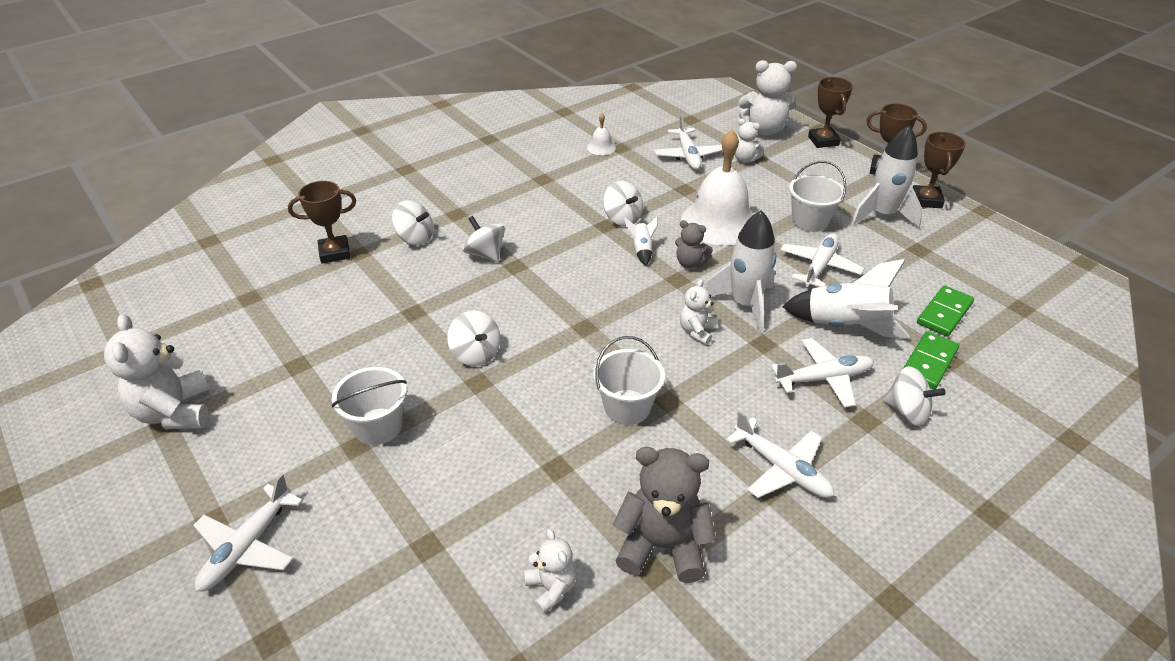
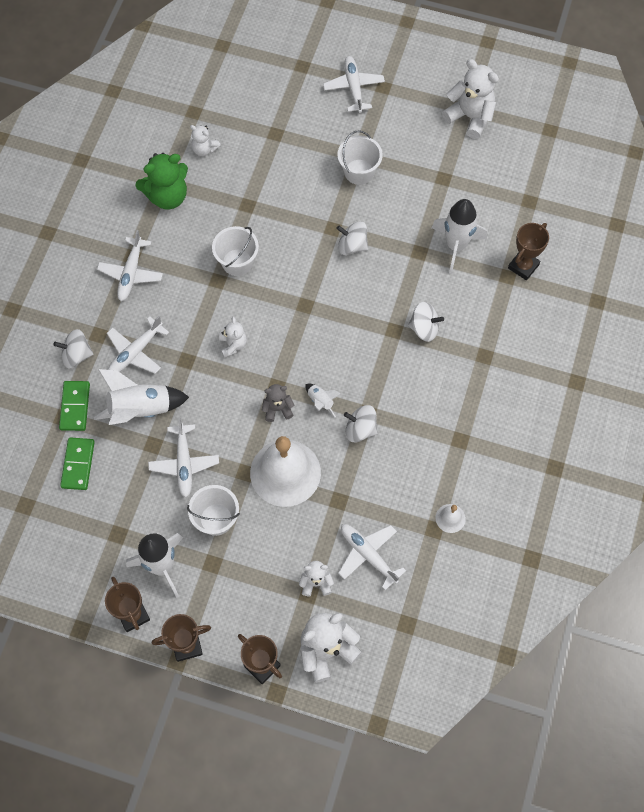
camera: 145 degrees right, 25 degrees up
white spinning top [392,201,434,245] -> none
grey teddy bear [613,447,716,583] -> green teddy bear [135,153,188,209]
white rocket [705,210,776,334] -> white rocket moved to [432,199,487,274]
white plane [726,411,834,498] -> white plane turned 90 degrees counterclockwise [97,230,163,301]

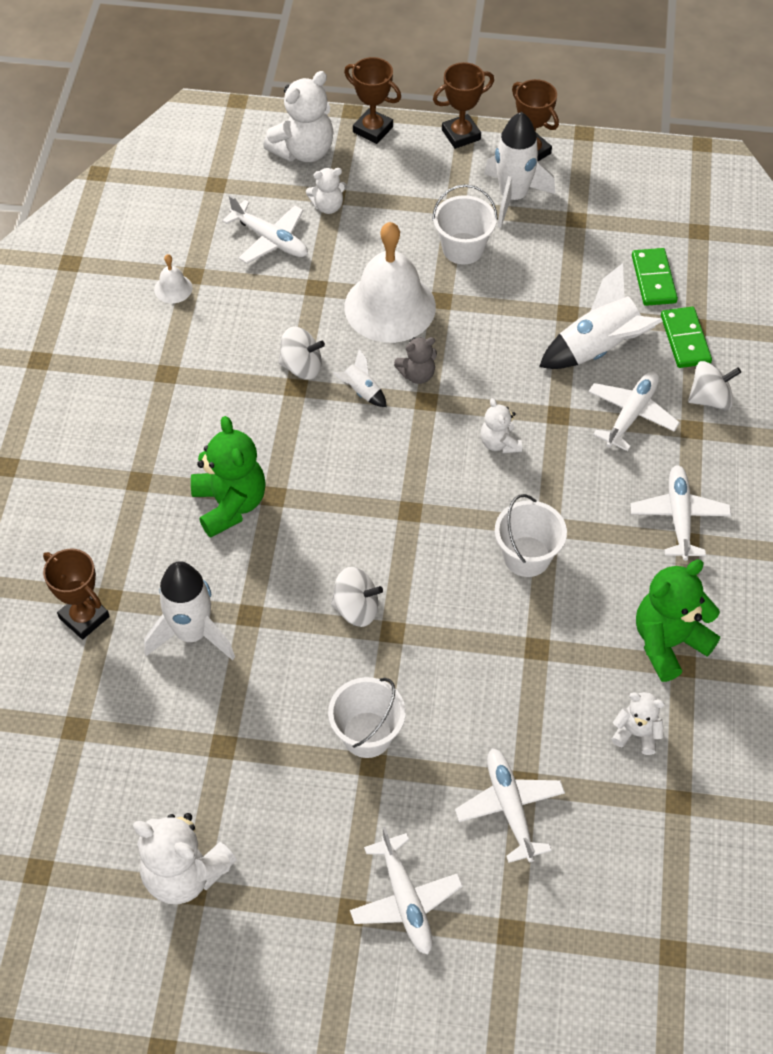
camera: 170 degrees right, 10 degrees down
white plane [148,418,219,497] -> white plane moved to [455,748,565,863]
white spinning top [408,302,444,342] -> green teddy bear [191,416,266,538]
brown trophy [508,223,549,281] -> brown trophy turned 75 degrees counterclockwise [43,549,110,640]

